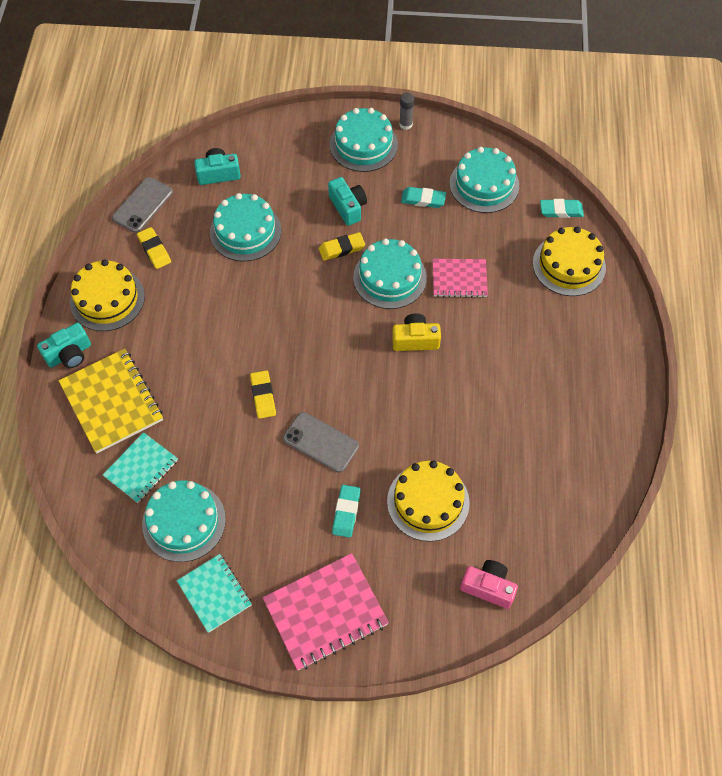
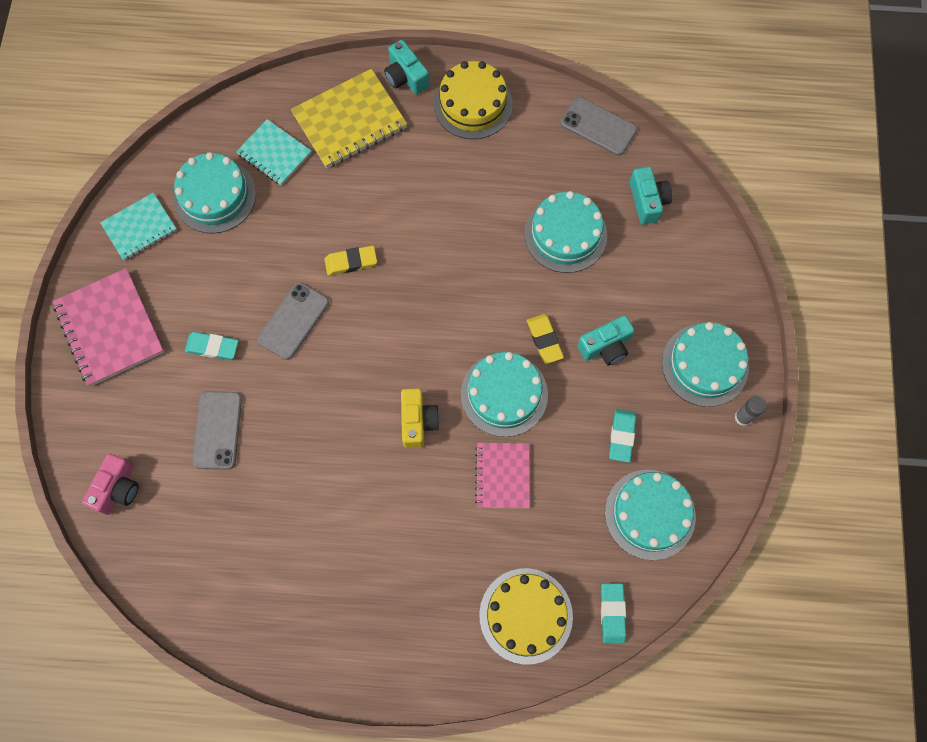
camera: 90 degrees right, 10 degrees up
yellow eraser [137,227,171,269] -> none
yellow cake [387,461,470,542] -> grey phone [192,391,242,470]

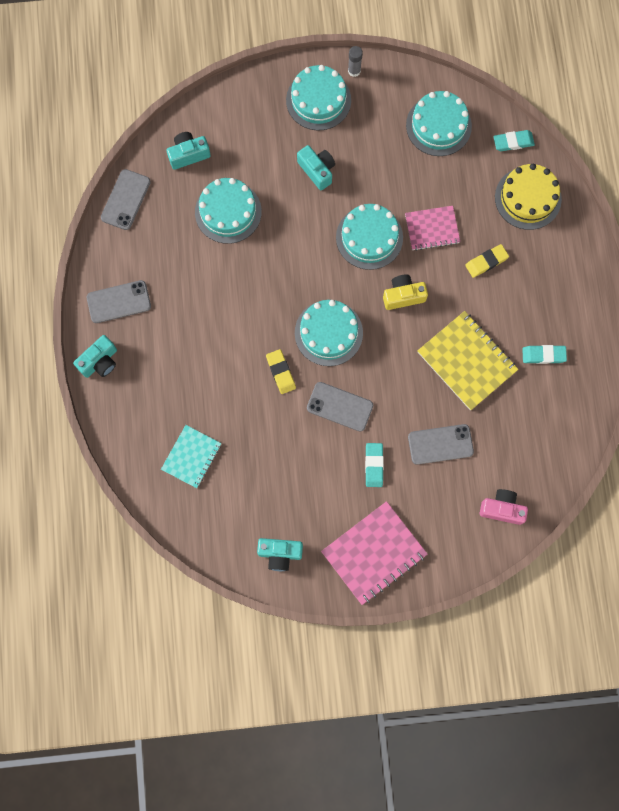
camera: 100 degrees left, 5 degrees up
turquoise notebook [100,193,177,261] -> turquoise camera [257,538,303,571]
turquoise cake [174,152,256,234] -> turquoise cake moved to [295,300,363,366]
yellow notebook [291,69,407,168] -> yellow notebook moved to [417,311,519,410]
yellow cake [434,61,513,139] -> grey phone [86,280,151,323]
yellow eraser [527,314,564,364] -> yellow eraser moved to [465,244,509,278]
turquoise eraser [609,409,636,463] -> turquoise eraser moved to [522,345,567,364]

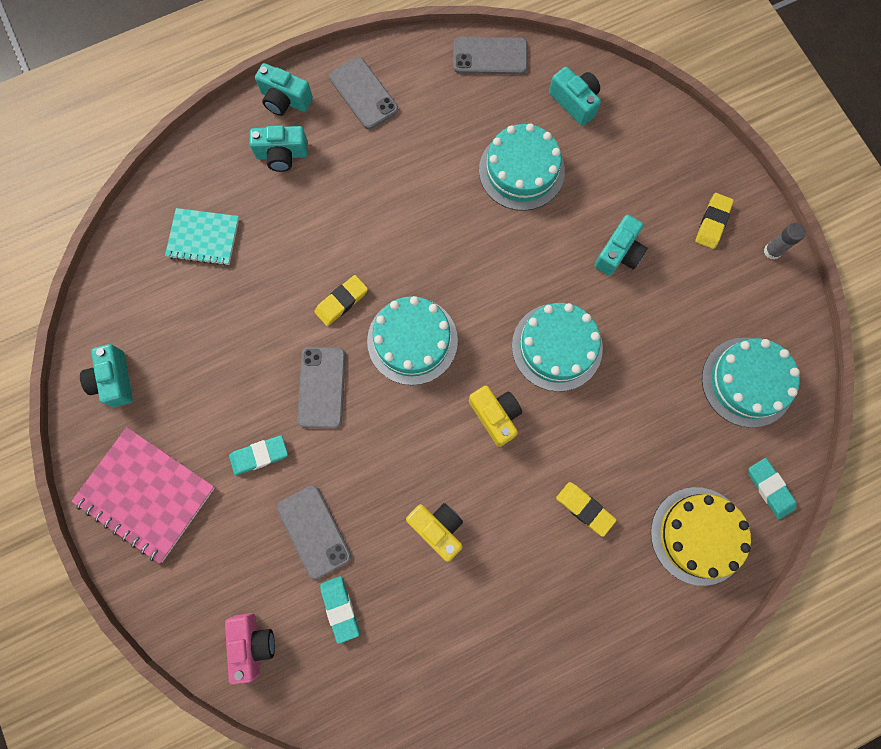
camera: 70 degrees right, 0 degrees up
turquoise cake [286,65,351,130] -> yellow eraser [695,193,734,249]
pink notebook [405,206,460,251] -> none
yellow notebook [417,311,519,410] -> yellow camera [406,503,463,562]
turquoise eraser [522,345,567,364] -> turquoise eraser moved to [320,576,359,644]
none -> turquoise camera [250,125,308,172]

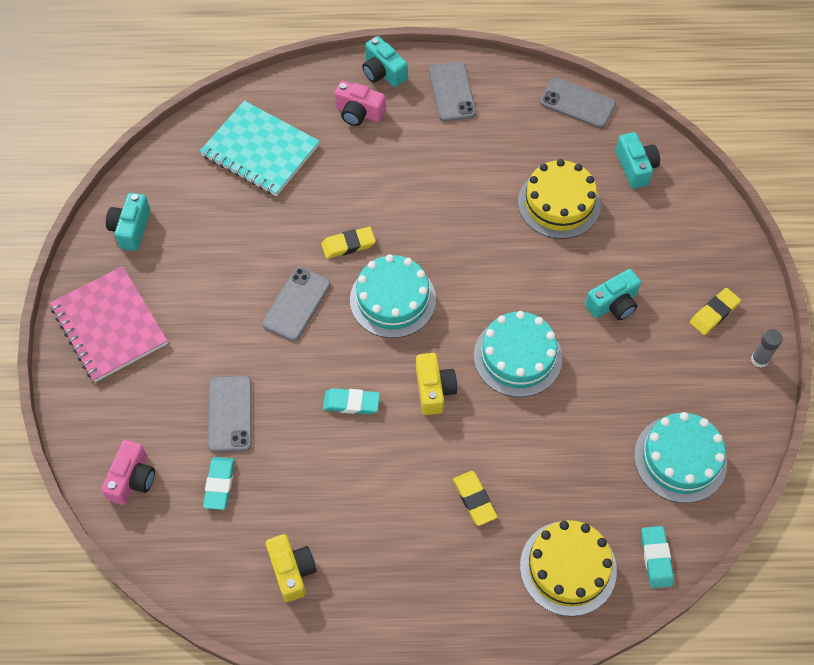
camera: 25 degrees right, 15 degrees down
turquoise notebook [165,208,239,266] -> turquoise notebook [200,101,320,196], size x1.59
turquoise eraser [229,435,288,475] -> turquoise eraser moved to [323,388,380,414]
turquoise camera [250,125,308,172] -> pink camera [334,81,385,126]
yellow camera [406,503,463,562] -> yellow camera moved to [266,534,317,602]
turquoise cake [479,123,565,211] -> yellow cake [518,159,601,239]

